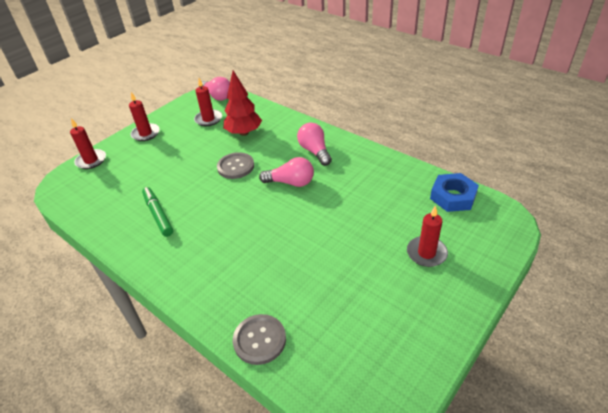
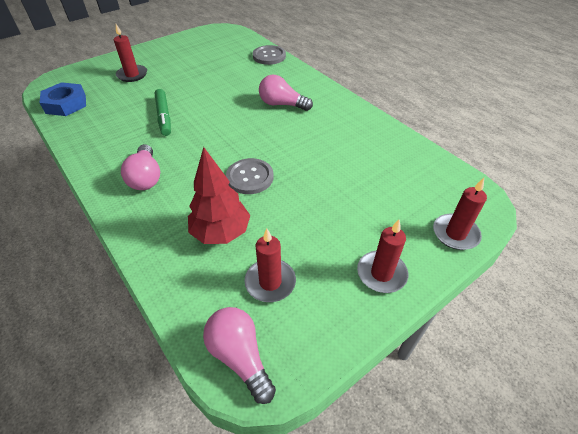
camera: 170 degrees left, 5 degrees up
green marker [142,187,173,237] -> green marker moved to [155,89,171,136]
pink light bulb [259,157,314,187] -> pink light bulb moved to [259,75,313,111]

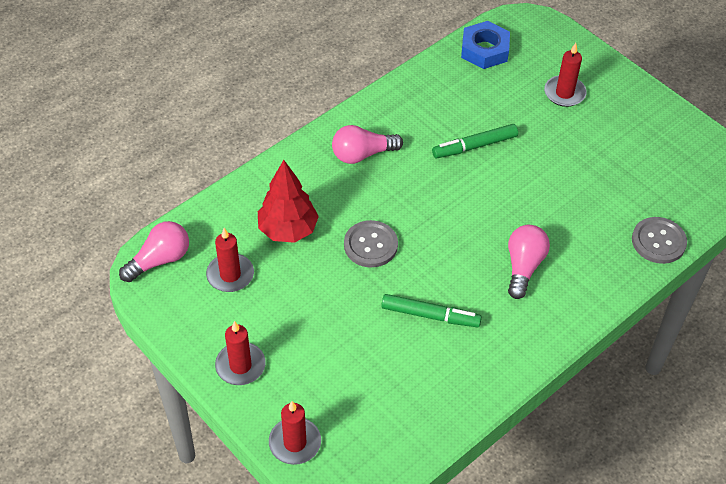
camera: 85 degrees right, 5 degrees up
none -> green marker [381,294,482,327]

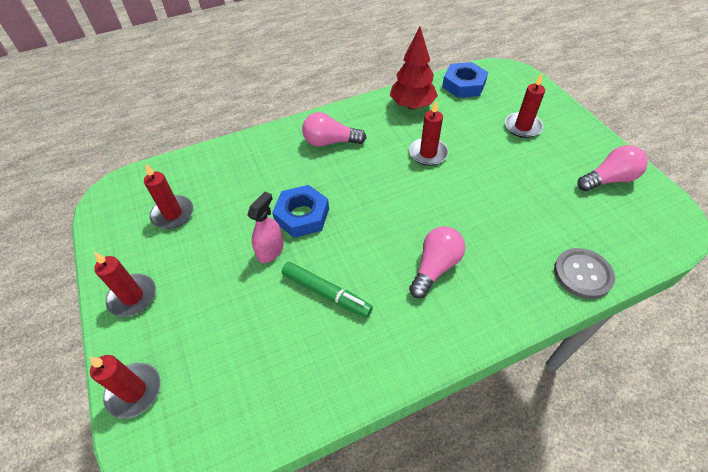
camera: 20 degrees right, 0 degrees up
pink light bulb [119,221,189,282] -> pink light bulb moved to [577,145,648,191]
red tree [258,160,319,243] -> red tree moved to [390,27,438,109]
grey button [344,220,398,267] -> blue nut [272,185,329,238]
green marker [432,124,518,158] -> red candle [409,101,448,166]
none -> pink spray bottle [247,192,284,263]

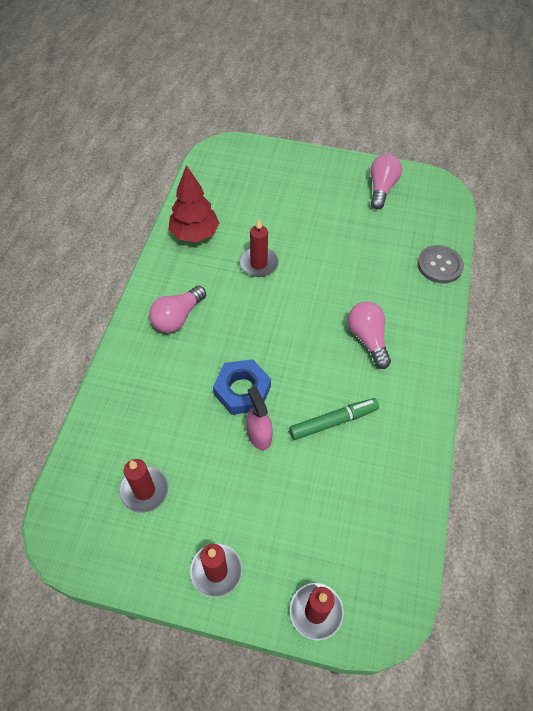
camera: 55 degrees left, 5 degrees up
blue nut [442,62,488,98] -> none
red candle [505,73,545,138] -> none

